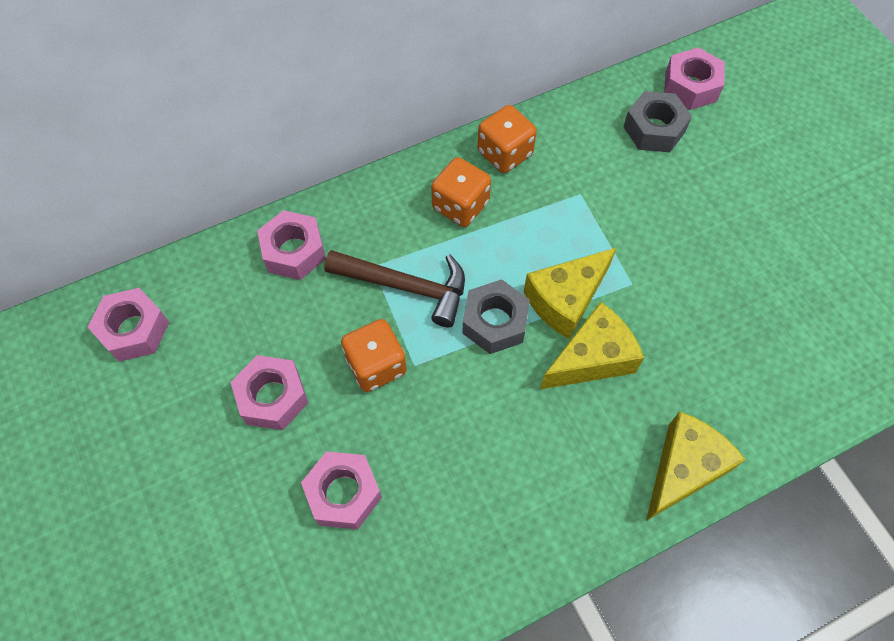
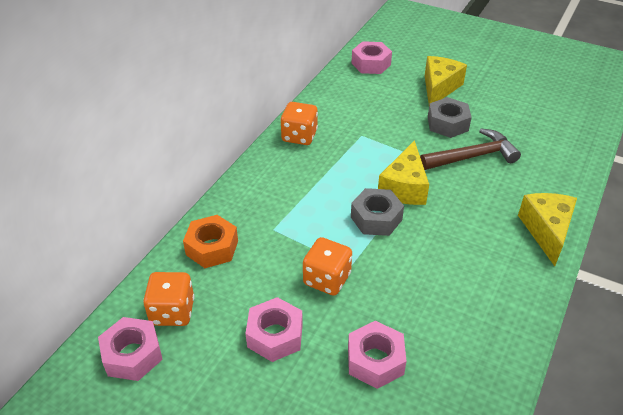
camera: 35 degrees left, 20 degrees down
pink nut [257,210,326,280] -> orange nut [183,215,238,268]
brown hammer [324,250,465,327] -> brown hammer moved to [420,129,521,170]
orange dice [431,157,491,227] -> orange dice moved to [143,272,194,326]
yellow cheese [540,302,644,389] -> yellow cheese moved to [425,56,467,104]
grey nut [623,91,692,152] -> grey nut moved to [428,97,472,138]

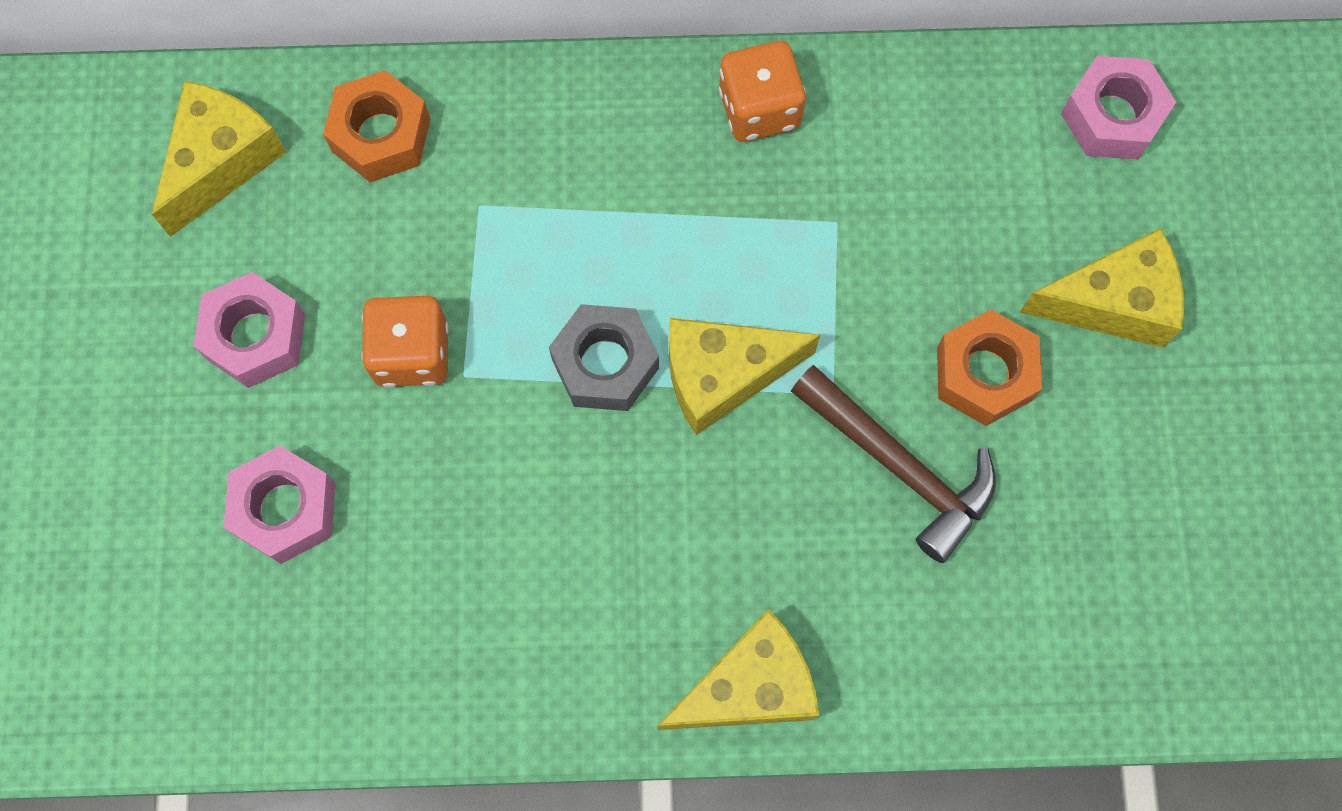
camera: 60 degrees right, 30 degrees up
pink nut [98,317,163,381] -> none
orange dice [143,272,194,326] -> yellow cheese [152,81,286,237]
grey nut [428,97,472,138] -> orange nut [937,309,1042,426]

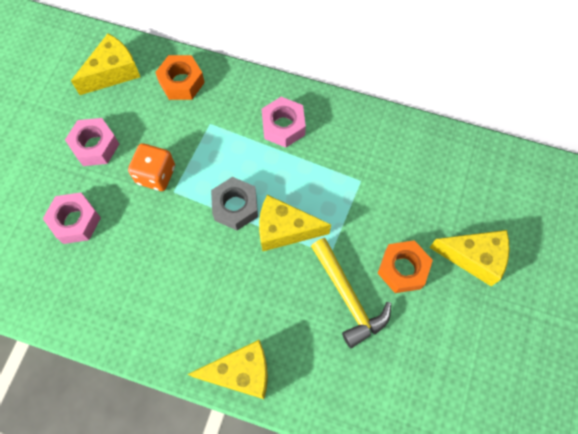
camera: 20 degrees right, 5 degrees down
orange dice [719,41,806,142] -> none
brown hammer [791,365,996,563] -> yellow hammer [311,238,391,348]
pink nut [1061,56,1176,160] -> pink nut moved to [262,97,306,148]

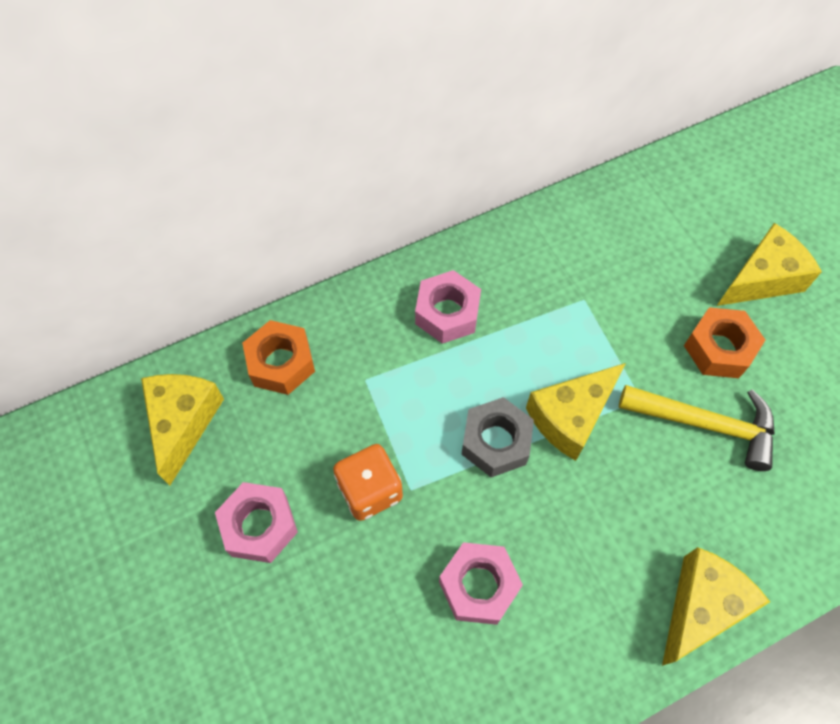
camera: 45 degrees left, 5 degrees down
pink nut [43,193,101,244] -> pink nut moved to [439,542,523,625]

